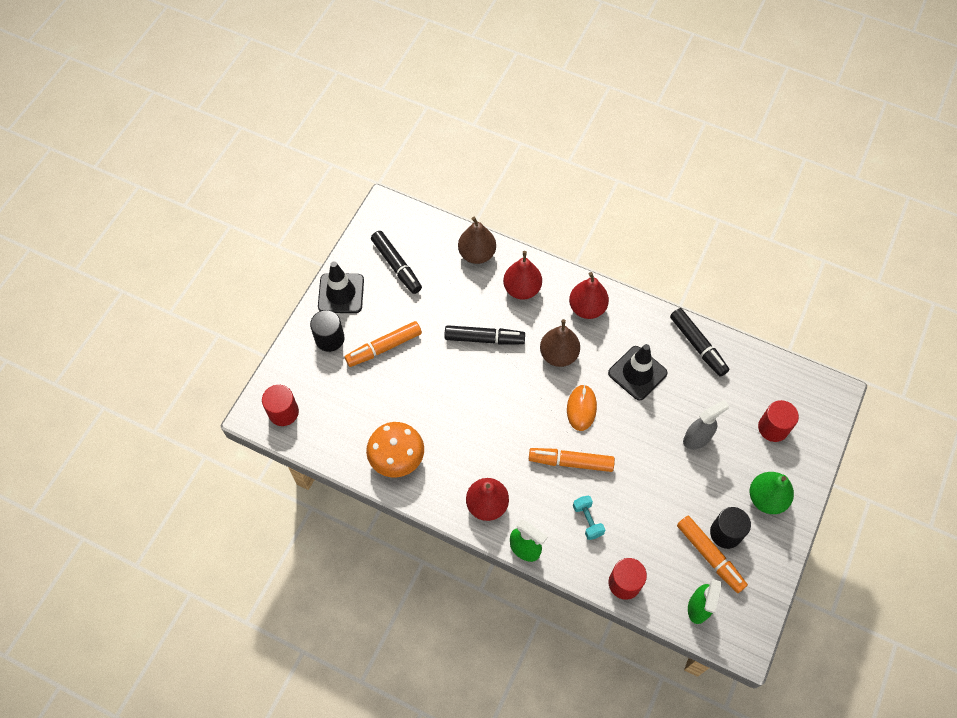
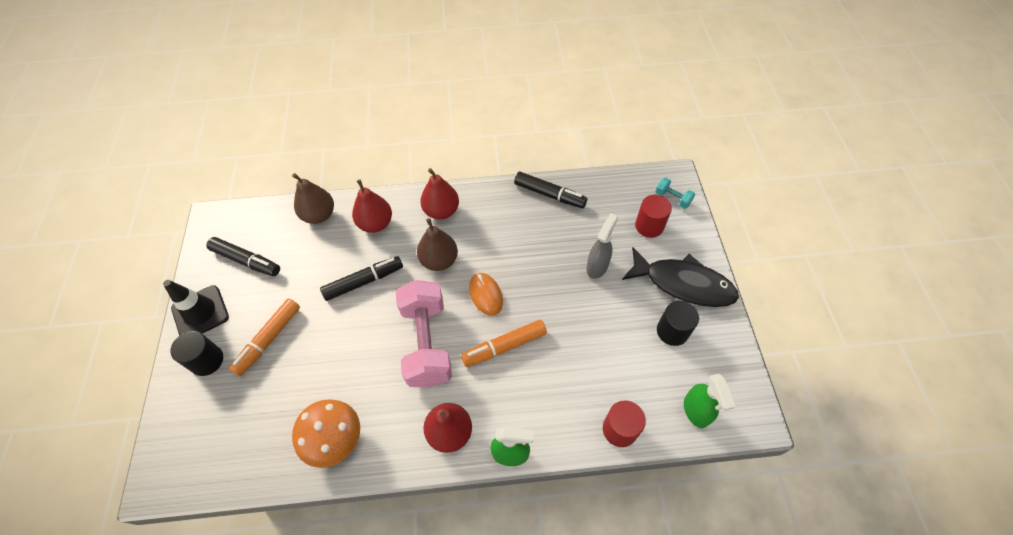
camera: 30 degrees left, 5 degrees down
red cylinder [262,385,299,426] -> none
turquoise dumbbell [573,495,605,540] -> turquoise dumbbell moved to [655,178,695,209]
black traffic cone [608,344,667,401] -> none
orange marker [677,516,748,593] -> none
green pear [750,472,794,514] -> black fish [622,247,739,307]
none -> pink dumbbell [396,280,452,387]

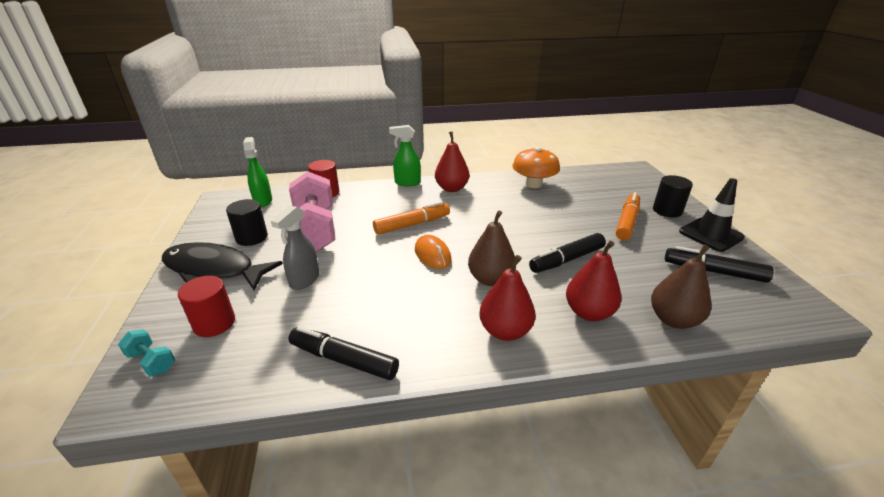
camera: 175 degrees right, 25 degrees down
pink dumbbell [396,280,452,387] -> pink dumbbell moved to [287,172,335,252]

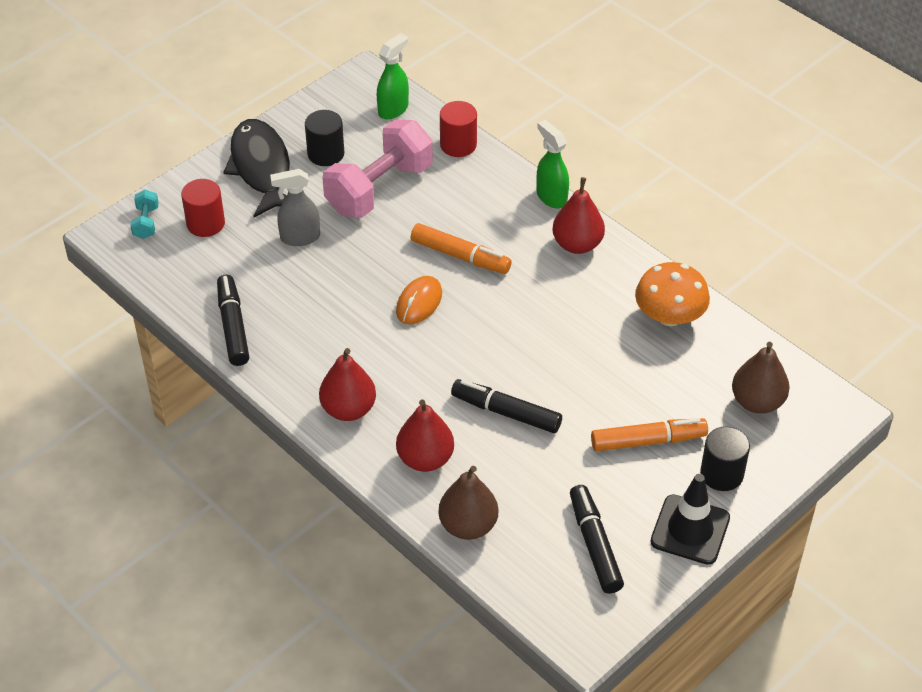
camera: 55 degrees right, 15 degrees up
brown pear [468,211,516,286] -> brown pear moved to [732,342,790,414]

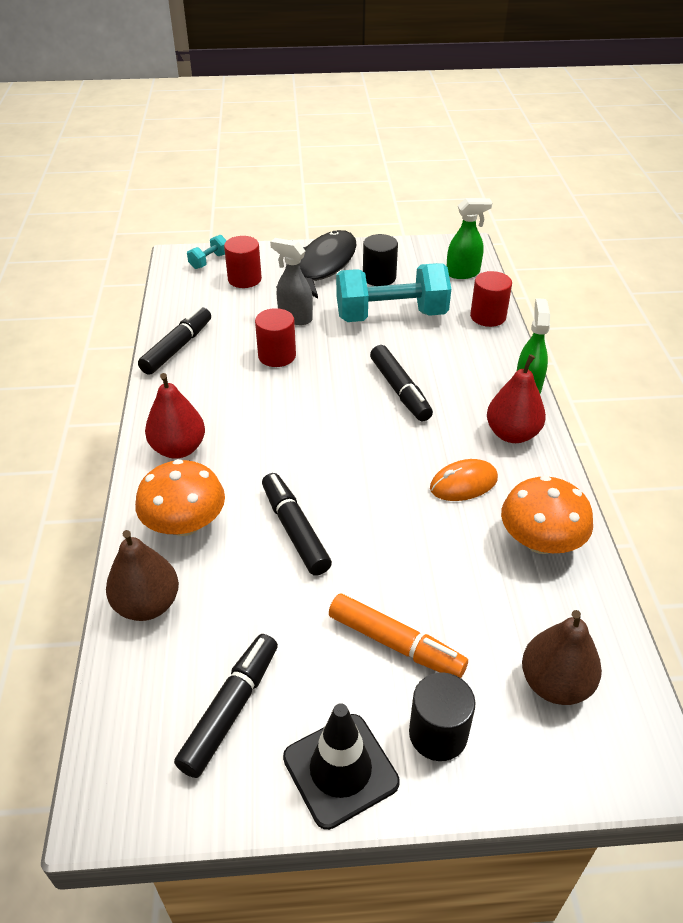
camera: 40 degrees right, 5 degrees down
pink dumbbell [323,120,433,218] -> turquoise dumbbell [336,263,451,322]
orange mouse [396,276,442,325] -> orange mouse moved to [430,459,498,501]
red pear [396,400,454,472] -> orange mushroom [135,459,225,536]
orange marker [411,223,512,274] -> black marker [370,345,433,421]
none -> red cylinder [255,308,296,367]

